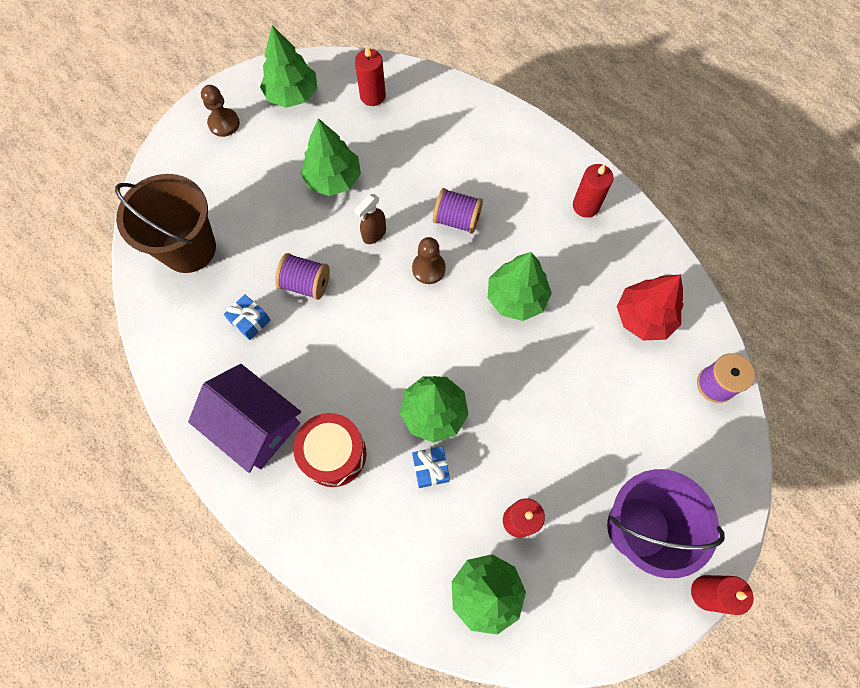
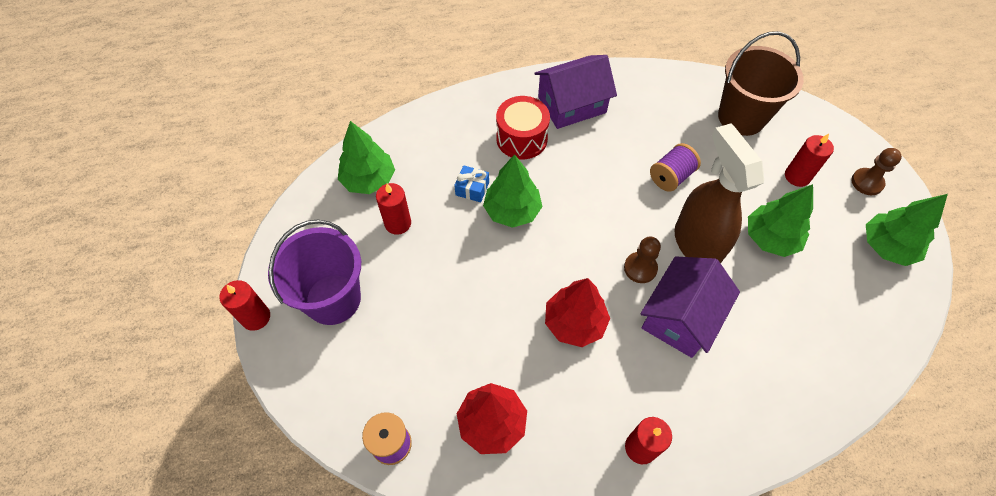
camera: 120 degrees right, 10 degrees down
blue gift [224,294,270,340] -> none
brown spray bottle [354,194,386,244] -> brown spray bottle [674,124,764,263], size x2.27
red candle [355,46,386,106] -> red candle moved to [785,134,834,187]
purple spool [433,188,483,234] -> purple house [640,256,740,358]
green tree [488,252,552,321] -> red tree [545,278,610,347]

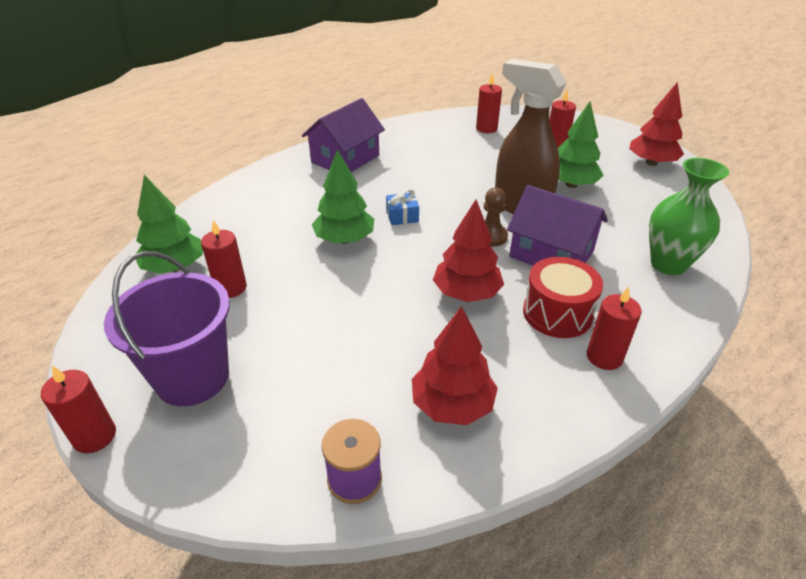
camera: 30 degrees left, 20 degrees down
blue gift [454,165,489,202] -> blue gift moved to [386,189,419,225]
red drum [496,96,550,159] -> red drum moved to [523,257,603,338]
purple house [640,256,740,358] -> purple house turned 60 degrees counterclockwise [507,185,608,266]
purple spool [650,143,701,192] -> none
brown bucket [718,31,804,136] -> red candle [476,73,502,133]
brown pawn [851,148,902,195] -> none
green tree [866,194,948,266] -> red tree [629,82,684,166]
none -> green vase [649,158,729,275]

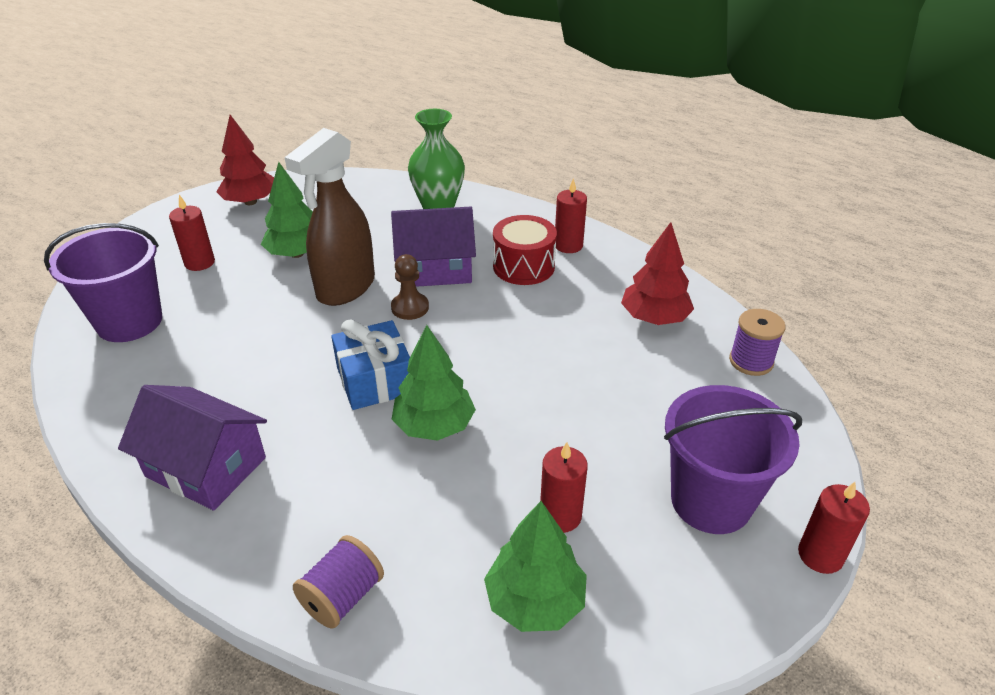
camera: 100 degrees left, 0 degrees up
blue gift [386,189,419,225] -> blue gift [331,319,410,410], size x1.80
red tree [433,200,504,302] -> none
red candle [476,73,502,133] -> purple bucket [44,223,162,342]
purple house [507,185,608,266] -> purple house turned 60 degrees clockwise [391,207,476,287]
none -> purple spool [293,535,384,629]

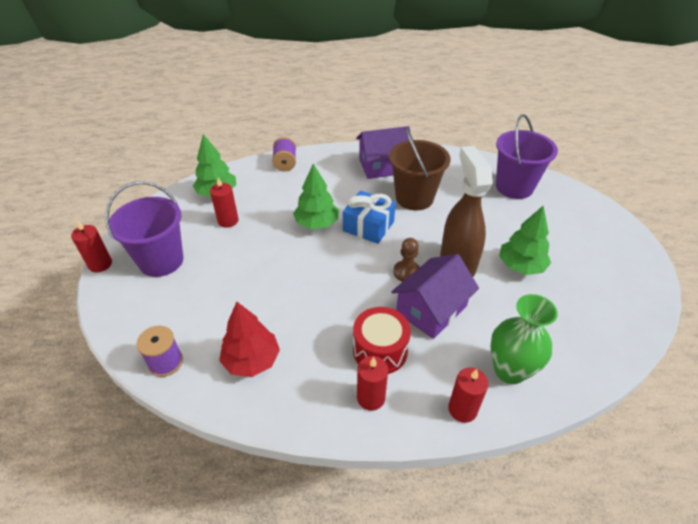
camera: 140 degrees right, 5 degrees up
red candle [169,195,215,271] -> red candle moved to [448,368,488,423]
red tree [216,115,274,205] -> none
none -> brown bucket [389,127,450,210]

